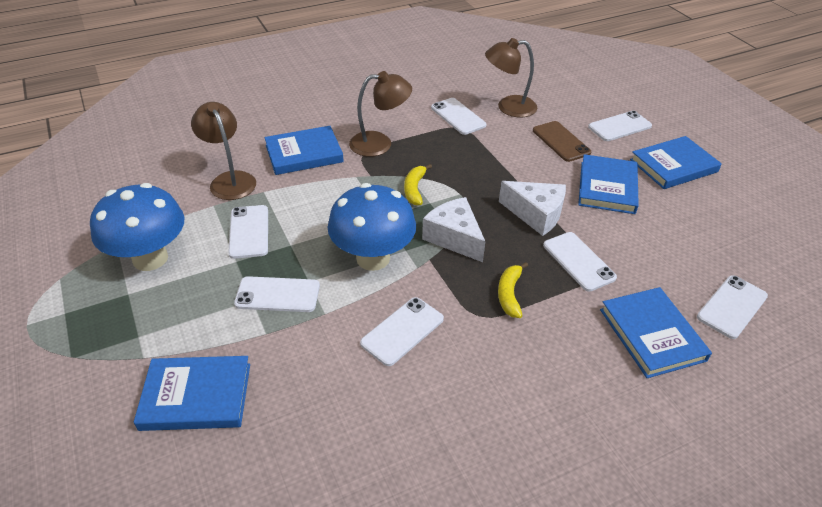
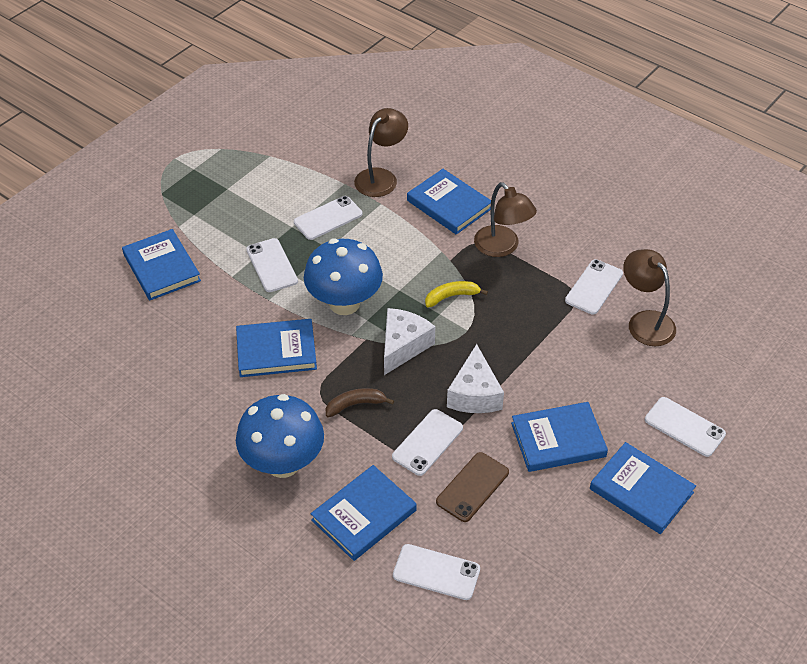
camera: 65 degrees right, 5 degrees up
blue mushroom [90,183,184,271] -> blue mushroom moved to [236,394,324,478]
white phone [360,297,444,366] -> blue book [236,319,317,377]
yellow banana [498,262,528,318] -> brown banana [326,388,394,418]
brown phone [533,121,591,162] -> brown phone moved to [436,452,509,522]

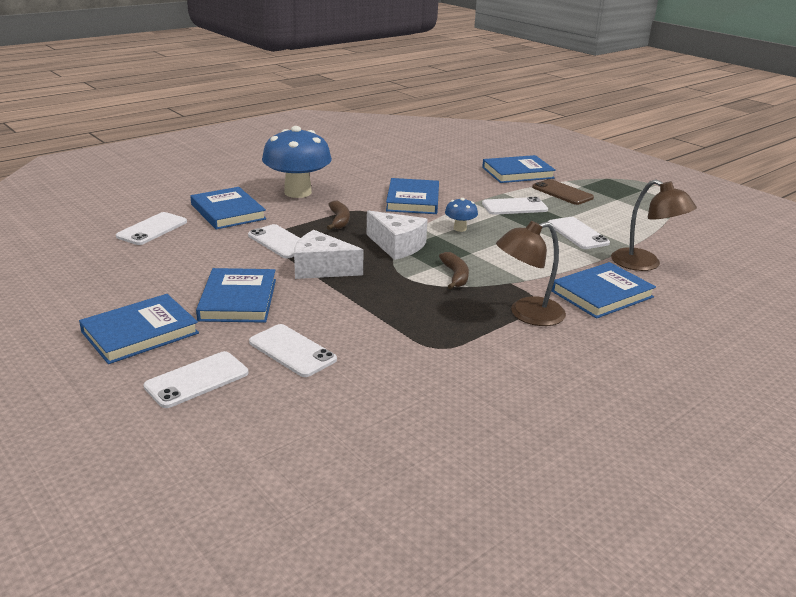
camera: 100 degrees right, 20 degrees down
blue mushroom [304,238,383,315] -> blue mushroom [445,198,478,232], size x0.45
yellow banana [425,281,488,308] -> brown banana [439,252,469,289]
brown phone [436,452,509,522] -> brown phone moved to [532,179,594,205]
white phone [565,259,623,315] -> white phone moved to [249,324,337,377]
brown lamp [623,249,676,346] -> none

